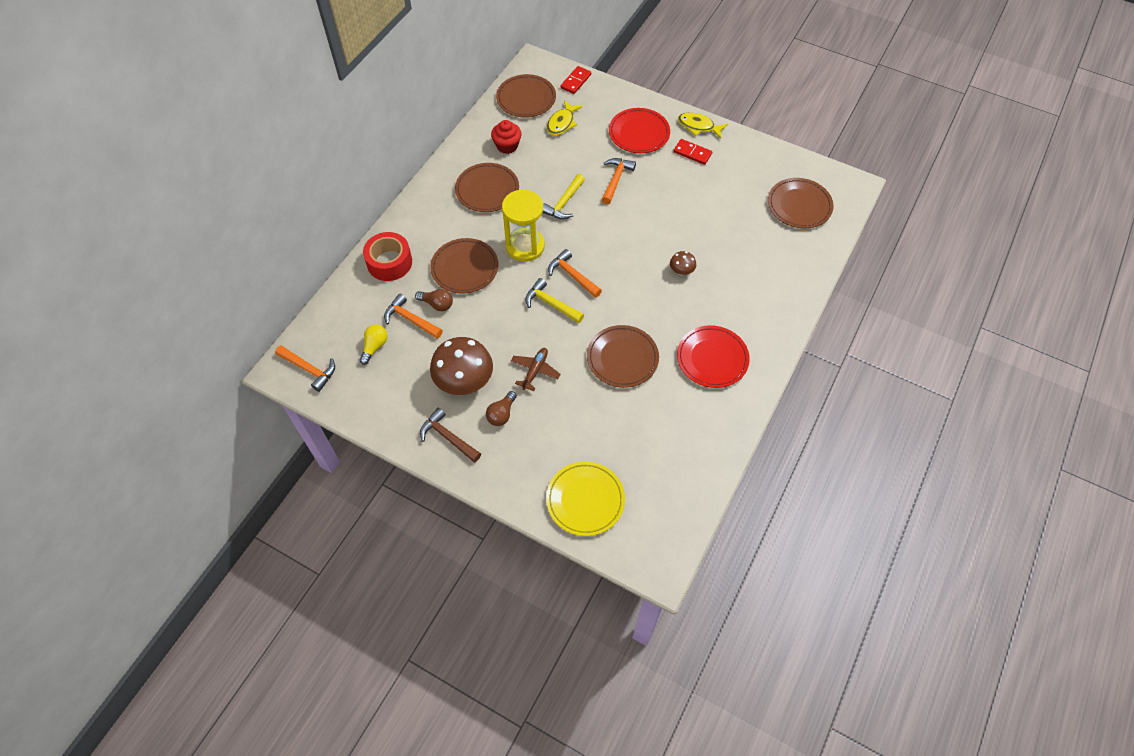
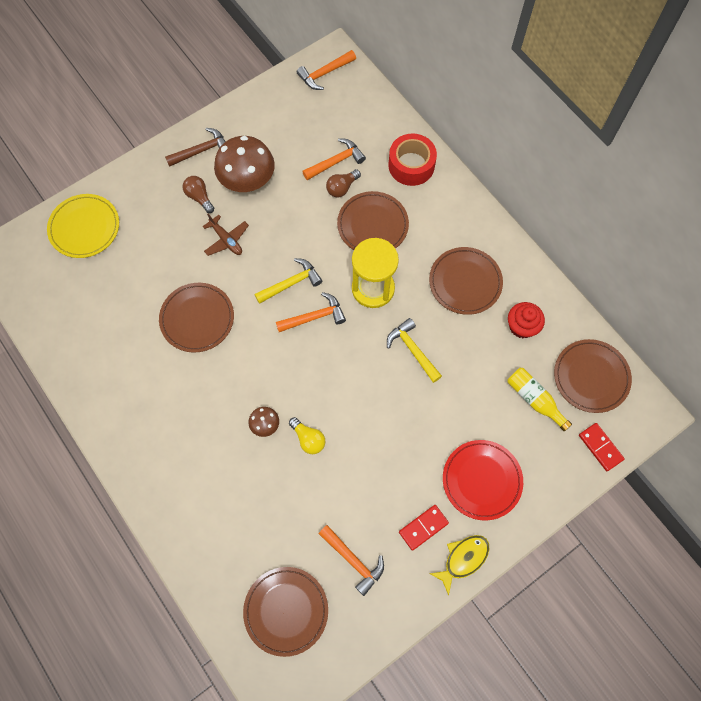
camera: 115 degrees right, 10 degrees up
yellow light bulb [359,324,388,365] -> yellow light bulb moved to [289,417,326,454]
yellow fish [547,100,582,136] -> yellow bottle [508,368,572,431]
orange hammer [602,158,636,204] -> orange hammer moved to [319,525,384,596]
red plate [677,325,750,388] -> none

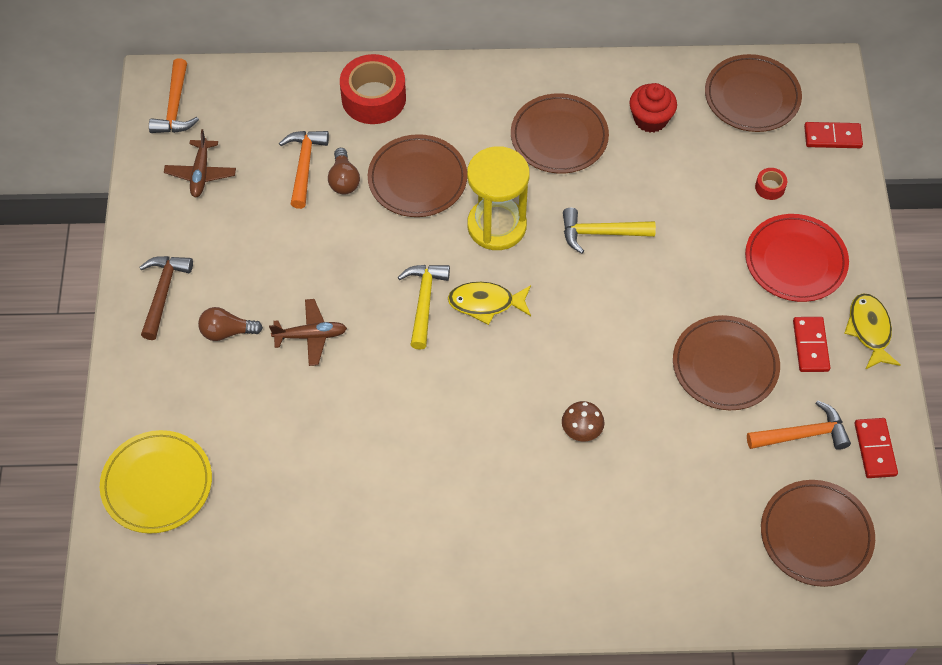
camera: 55 degrees left, 10 degrees down
brown plate [159,283,234,352] -> brown plate moved to [673,315,780,410]
brown mushroom [214,136,275,192] -> none
orange hammer [276,292,346,332] -> yellow fish [448,282,531,325]
yellow light bulb [289,417,326,454] -> none
yellow bottle [508,368,572,431] -> none
none -> brown plane [164,129,236,197]
none -> red tape [755,168,787,200]
none -> red domino [855,418,898,478]

